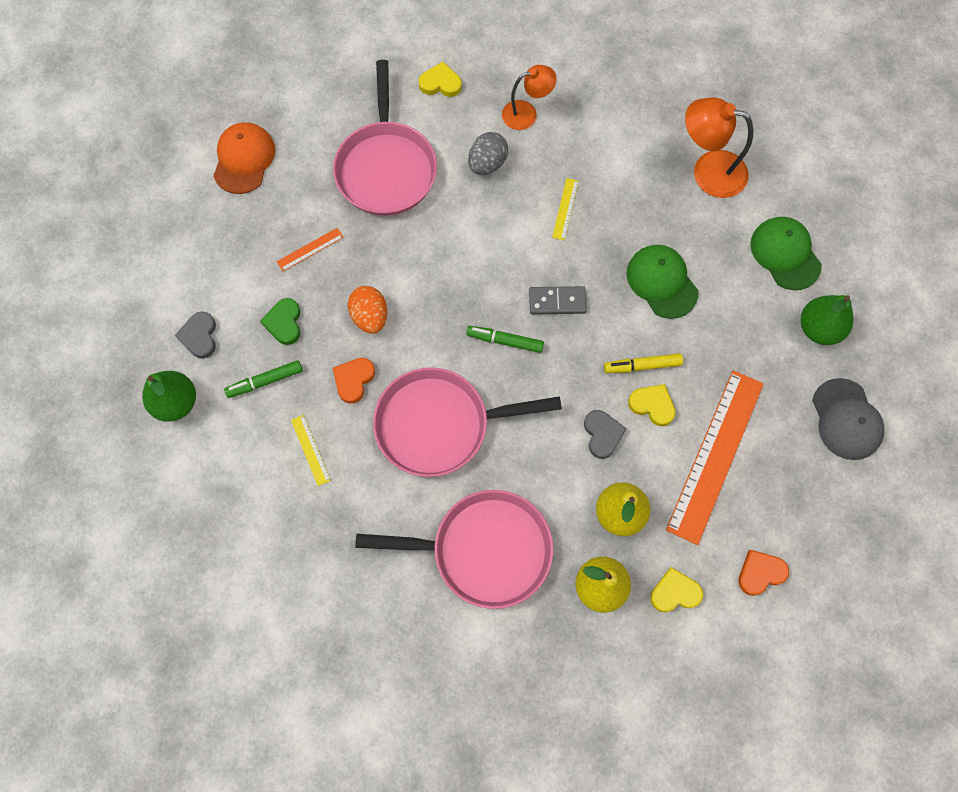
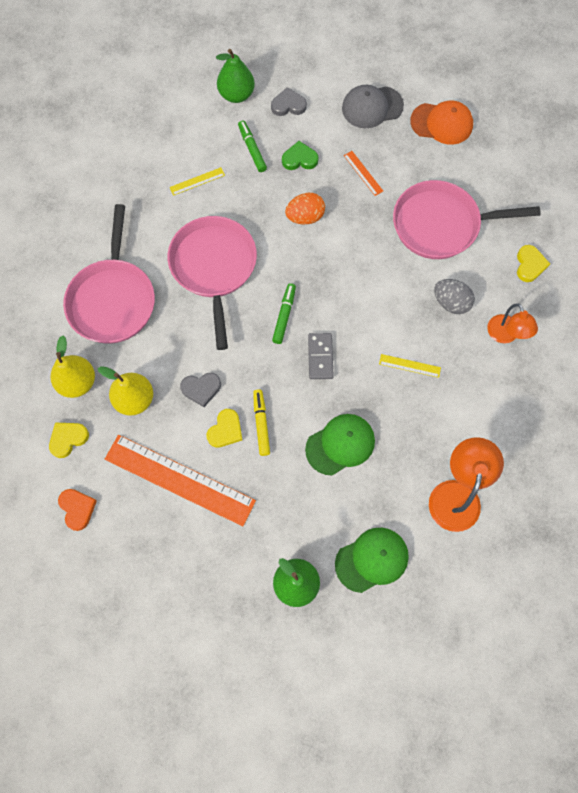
camera: 90 degrees right, 0 degrees up
orange heart [333,358,375,404] -> none
yellow heart [650,567,703,612] -> yellow heart turned 120 degrees counterclockwise [49,423,89,458]
grey cap [812,378,884,460] -> grey cap moved to [342,85,404,128]

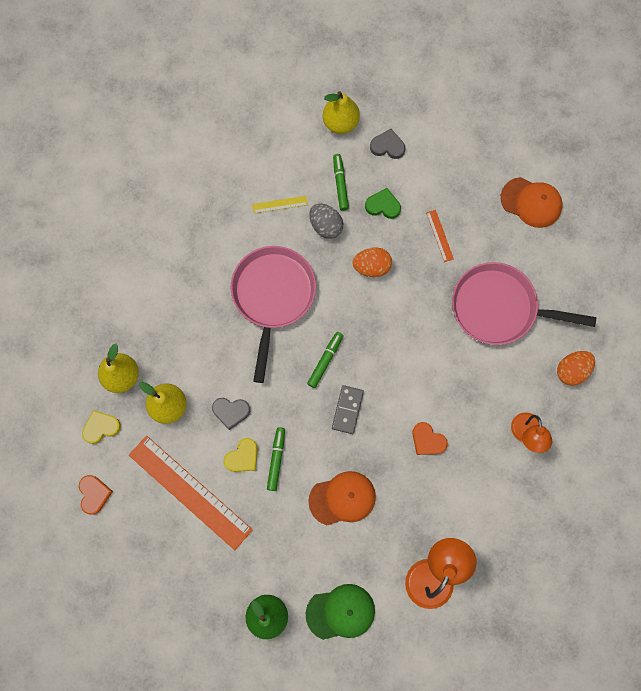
camera: 15 degrees right, 5 degrees up
pink pan [63,204,155,344] -> none
green pear [216,49,255,103] -> yellow pear [323,91,360,134]
yellow marker [253,389,270,456] -> green marker [267,427,285,491]
green cap [305,414,375,476] -> orange cap [308,471,376,525]
grey cap [342,85,404,128] -> none
yellow ruler [379,354,441,378] -> orange heart [412,422,448,455]
grey egg [434,279,475,314] -> grey egg moved to [309,203,343,239]
yellow heart [517,245,550,282] -> orange egg [557,351,595,386]

